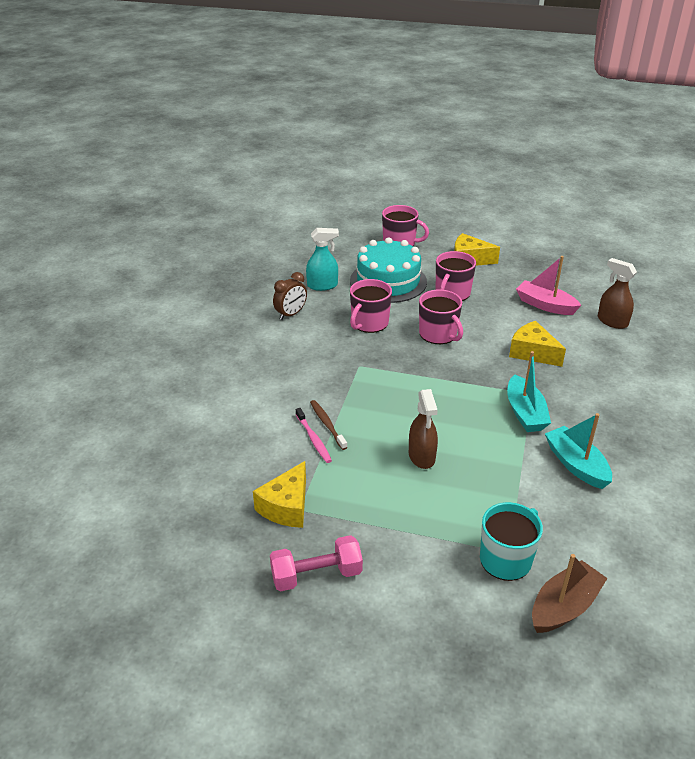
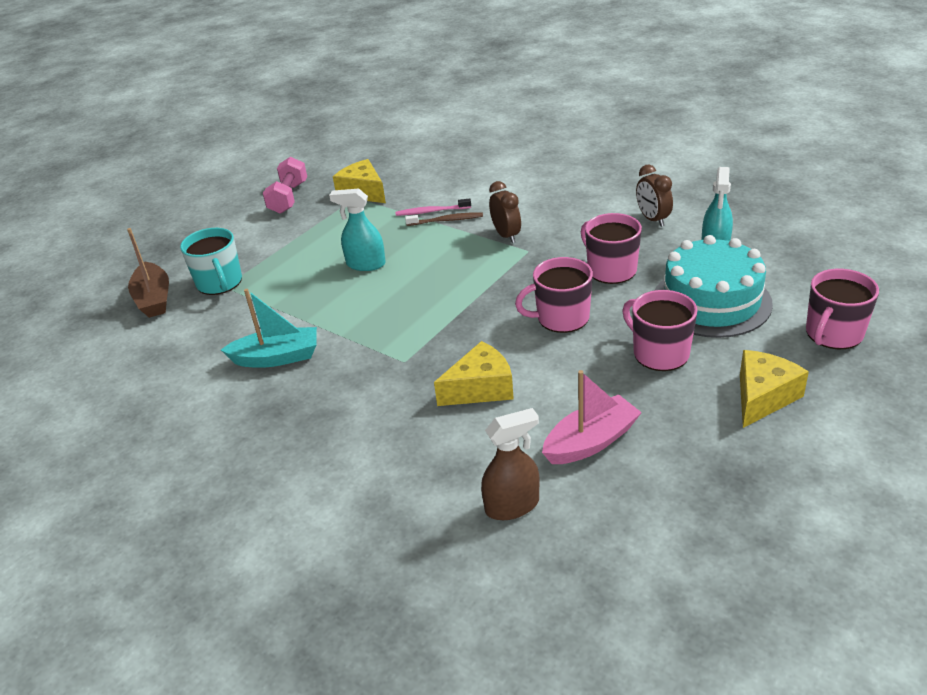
camera: 115 degrees right, 0 degrees up
brown spray bottle [409,389,438,469] -> turquoise spray bottle [329,189,386,271]
turquoise boat [507,351,551,432] -> none
none -> brown clock [489,181,521,243]

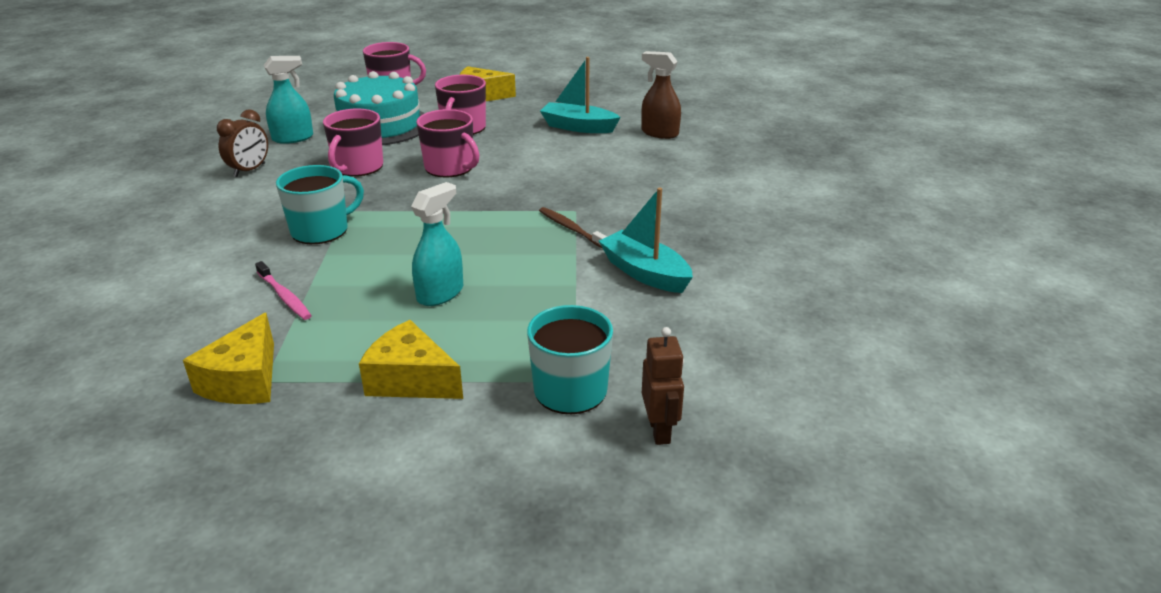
camera: 130 degrees left, 5 degrees down
brown boat [127,228,169,318] -> brown robot [642,327,684,445]
pink dumbbell [263,157,307,214] -> none
turquoise spray bottle [329,189,386,271] -> turquoise spray bottle turned 120 degrees counterclockwise [411,182,463,306]
brown toothbrush [405,212,483,226] -> brown toothbrush moved to [539,207,607,248]
yellow cheese [434,341,514,406] -> yellow cheese moved to [359,320,463,399]
brown clock [489,181,521,243] -> turquoise mug [276,165,364,244]
pink boat [542,370,642,464] -> turquoise boat [540,57,621,133]

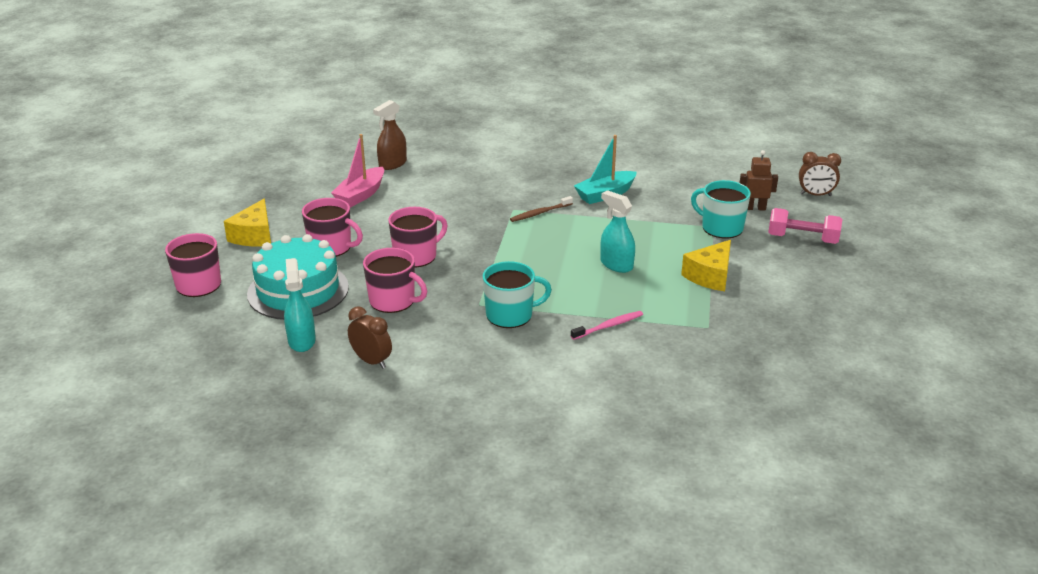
camera: 80 degrees left, 0 degrees up
yellow cheese [183,313,274,404] -> none
turquoise mug [276,165,364,244] -> turquoise mug turned 105 degrees clockwise [482,261,552,328]
turquoise boat [540,57,621,133] -> pink boat [331,134,384,207]
none -> pink dumbbell [768,208,843,244]
none -> brown clock [799,152,841,196]

